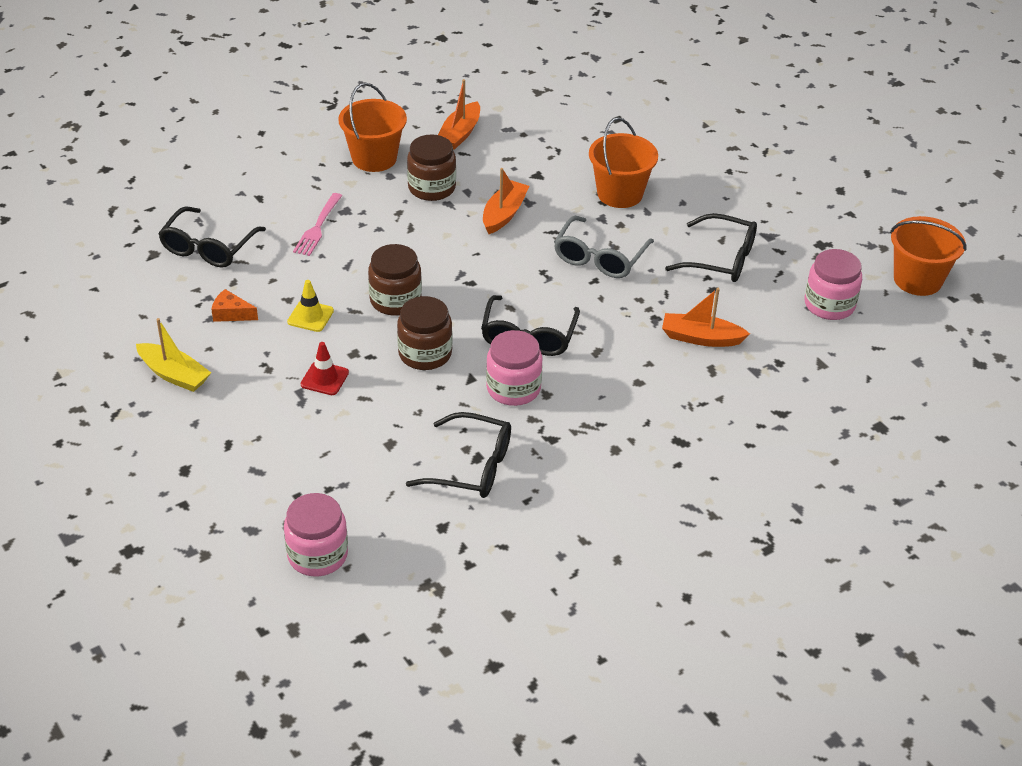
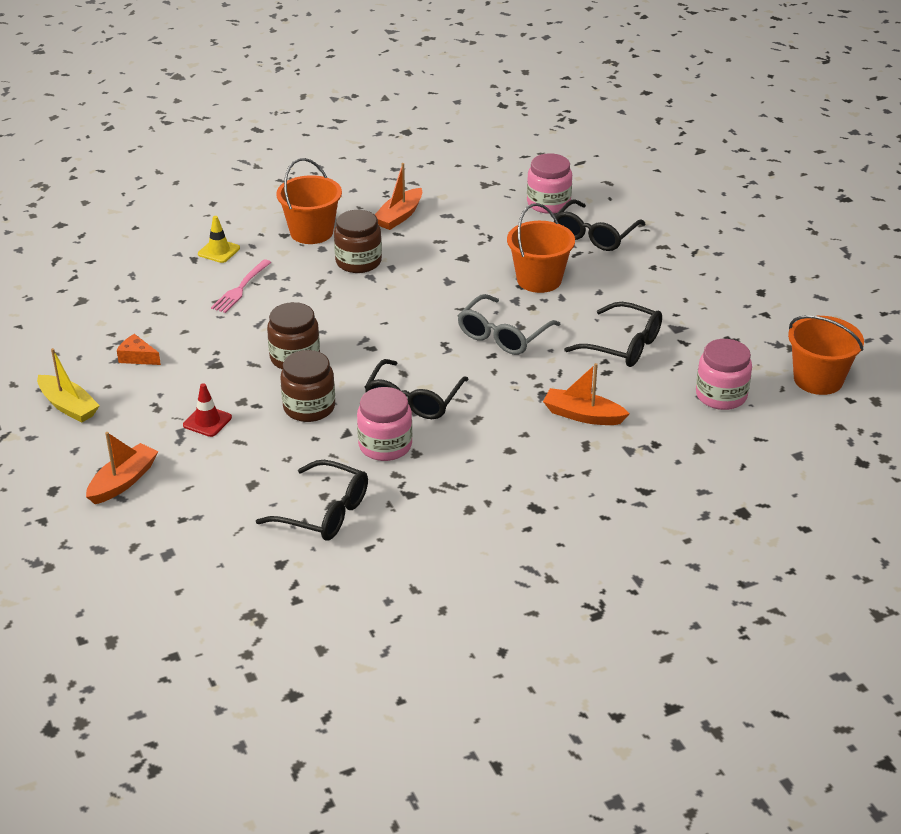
camera: 10 degrees right, 5 degrees down
black glasses [158,207,266,268] -> black glasses moved to [554,199,645,251]
pink jar [284,493,348,576] -> pink jar moved to [527,153,572,214]
yellow traffic cone [287,280,334,332] -> yellow traffic cone moved to [198,216,240,263]
orange boat [483,168,529,234] -> orange boat moved to [86,432,158,504]

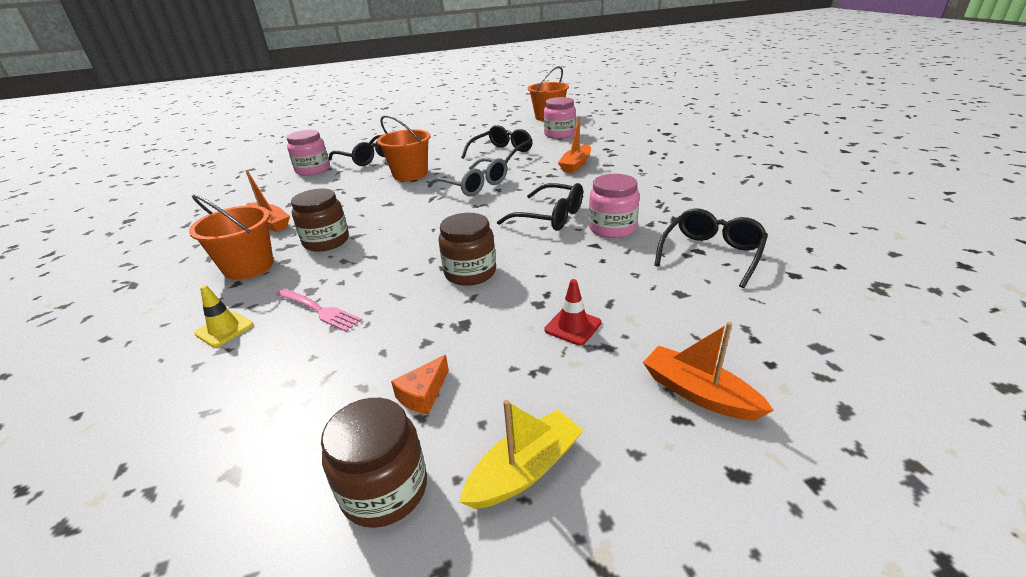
camera: 80 degrees left, 5 degrees down
brown jar [280,350,335,422] -> brown jar moved to [321,398,427,528]

